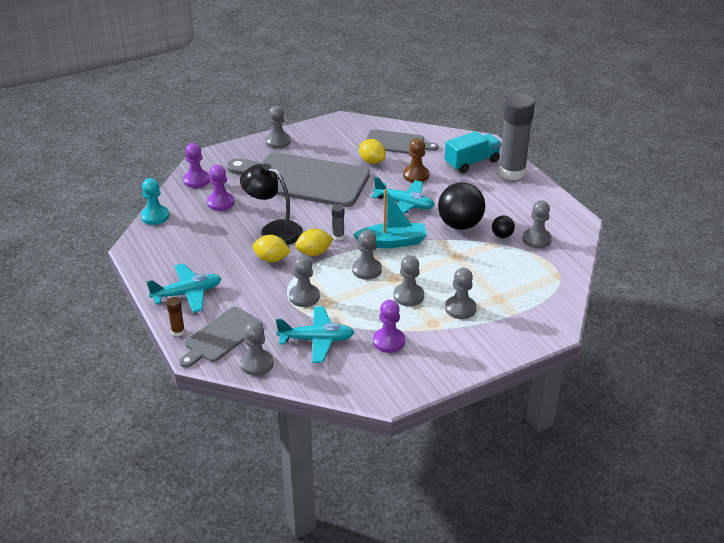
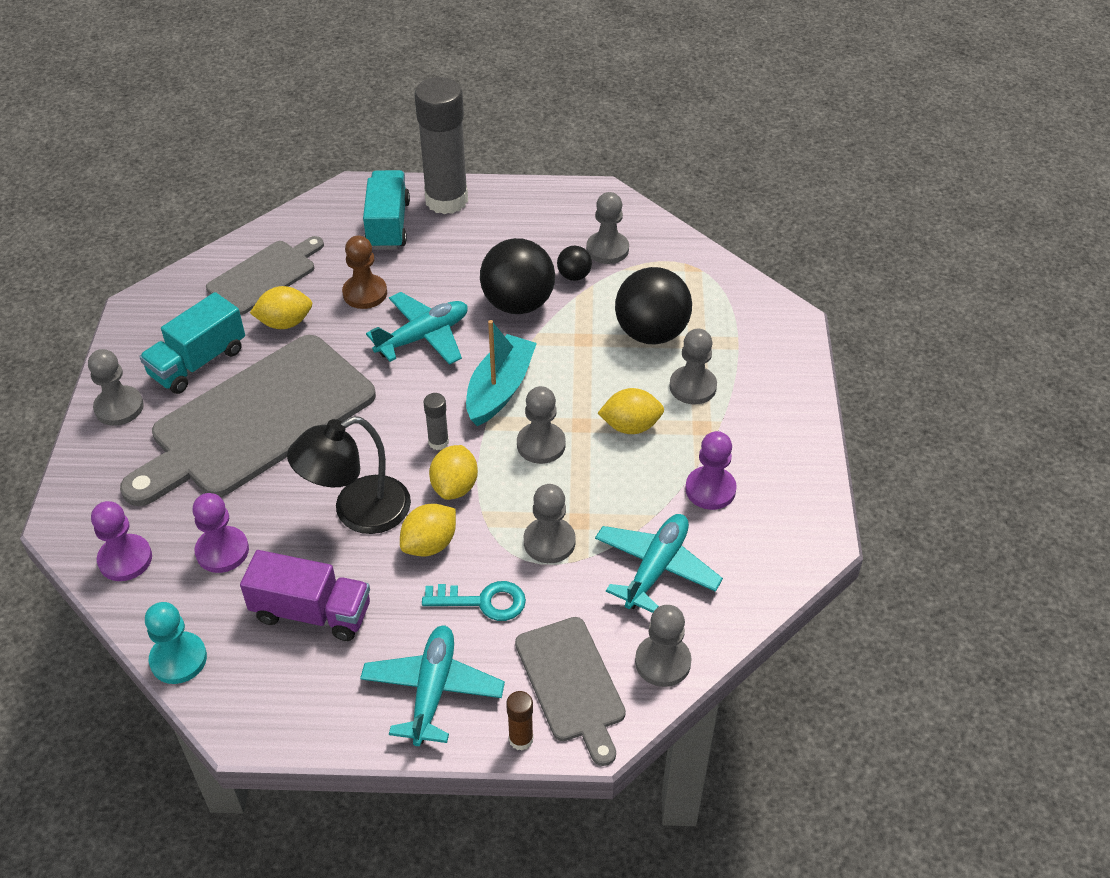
camera: 60 degrees left, 10 degrees up
grey pawn [394,255,424,306] -> yellow lemon [598,388,664,434]
none -> turquoise truck [139,292,245,394]
none -> purple truck [240,550,370,641]
none -> turquoise key [422,581,526,621]
none -> black ball [615,267,692,345]

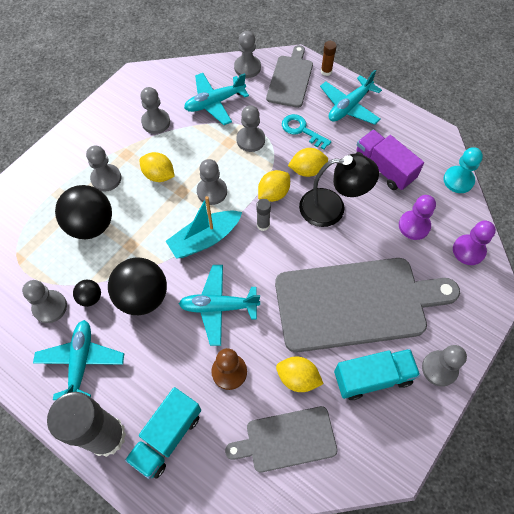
camera: 145 degrees left, 15 degrees up
purple pawn [685,431,737,510] -> grey pawn [140,87,170,134]
none -> turquoise plane [33,320,124,400]

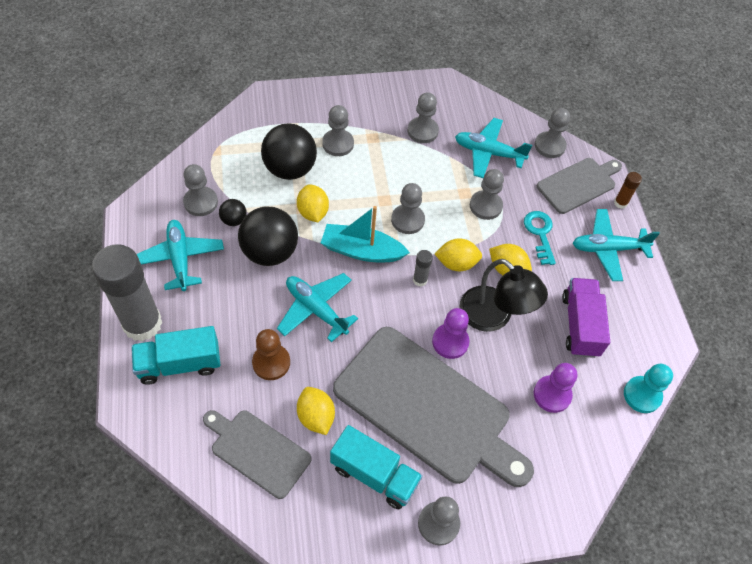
camera: 40 degrees right, 5 degrees down
turquoise plane [33,320,124,400] -> turquoise plane turned 60 degrees counterclockwise [137,220,224,291]
yellow lemon [140,152,175,182] -> yellow lemon moved to [297,184,329,222]
purple pawn [453,220,496,265] -> purple pawn moved to [432,308,470,359]

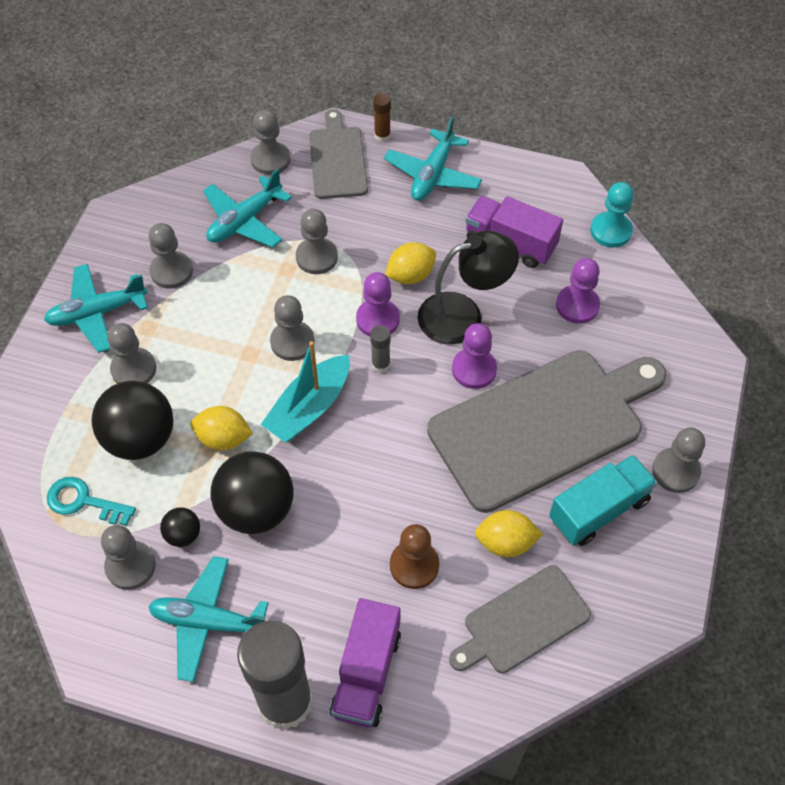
camera: 60 degrees left, 0 degrees up
turquoise truck [131,326,220,385] -> purple truck [330,598,401,728]
turquoise plane [277,273,358,342] -> turquoise plane moved to [44,264,148,353]
yellow lemon [435,238,482,271] -> purple pawn [356,272,400,336]
turquoise key [524,211,556,265] -> turquoise key moved to [47,477,136,526]

